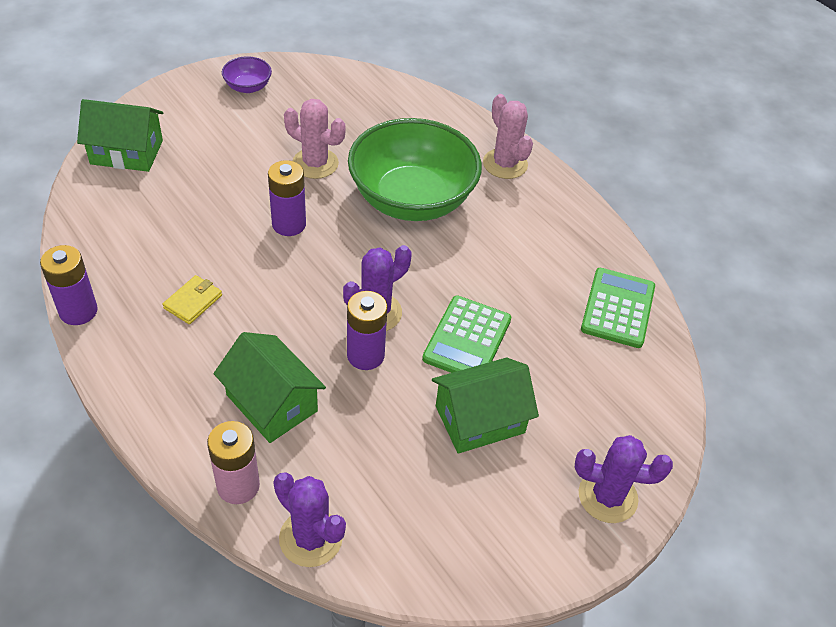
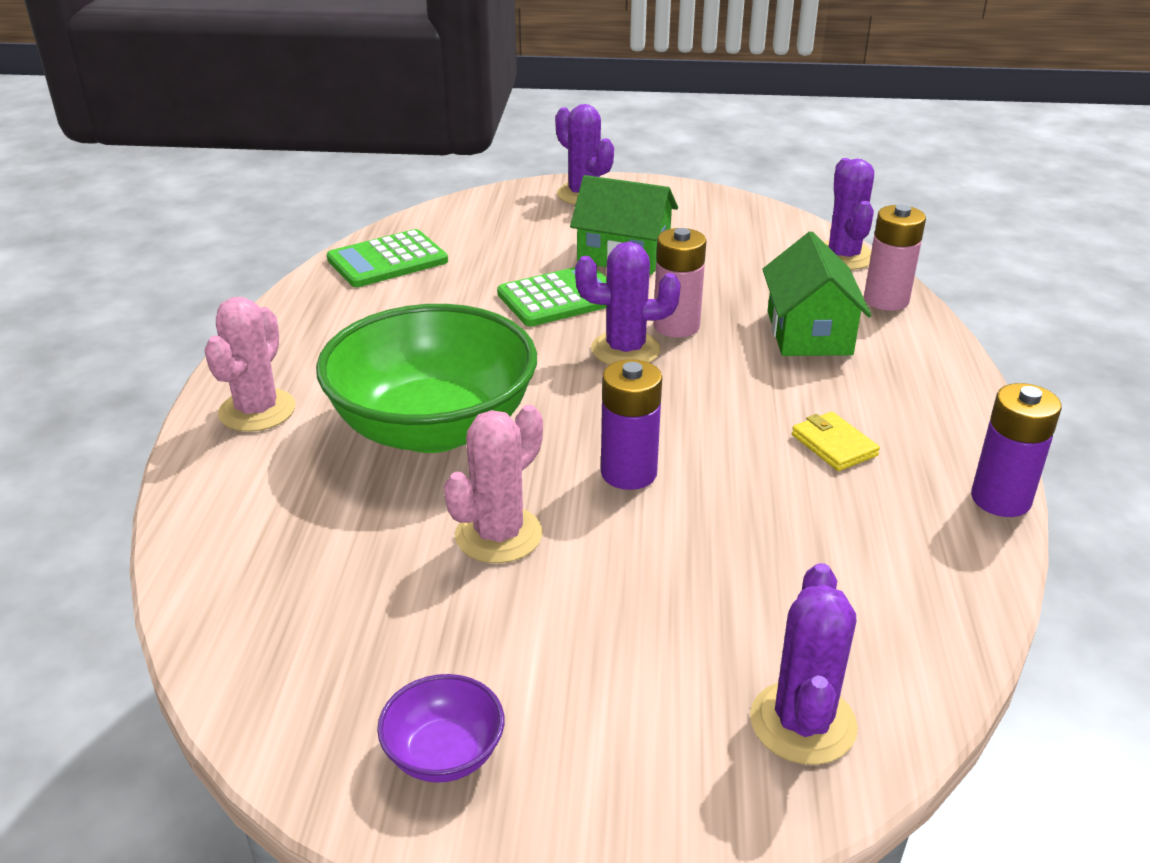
camera: 135 degrees left, 15 degrees down
green house [77,99,163,172] -> purple cactus [750,563,858,765]
yellow wallet [163,275,222,324] -> yellow wallet turned 75 degrees clockwise [792,412,880,471]
pink cactus [284,99,346,179] -> pink cactus turned 60 degrees clockwise [444,405,543,563]
purple battery [347,291,387,370] -> pink battery [653,228,706,337]

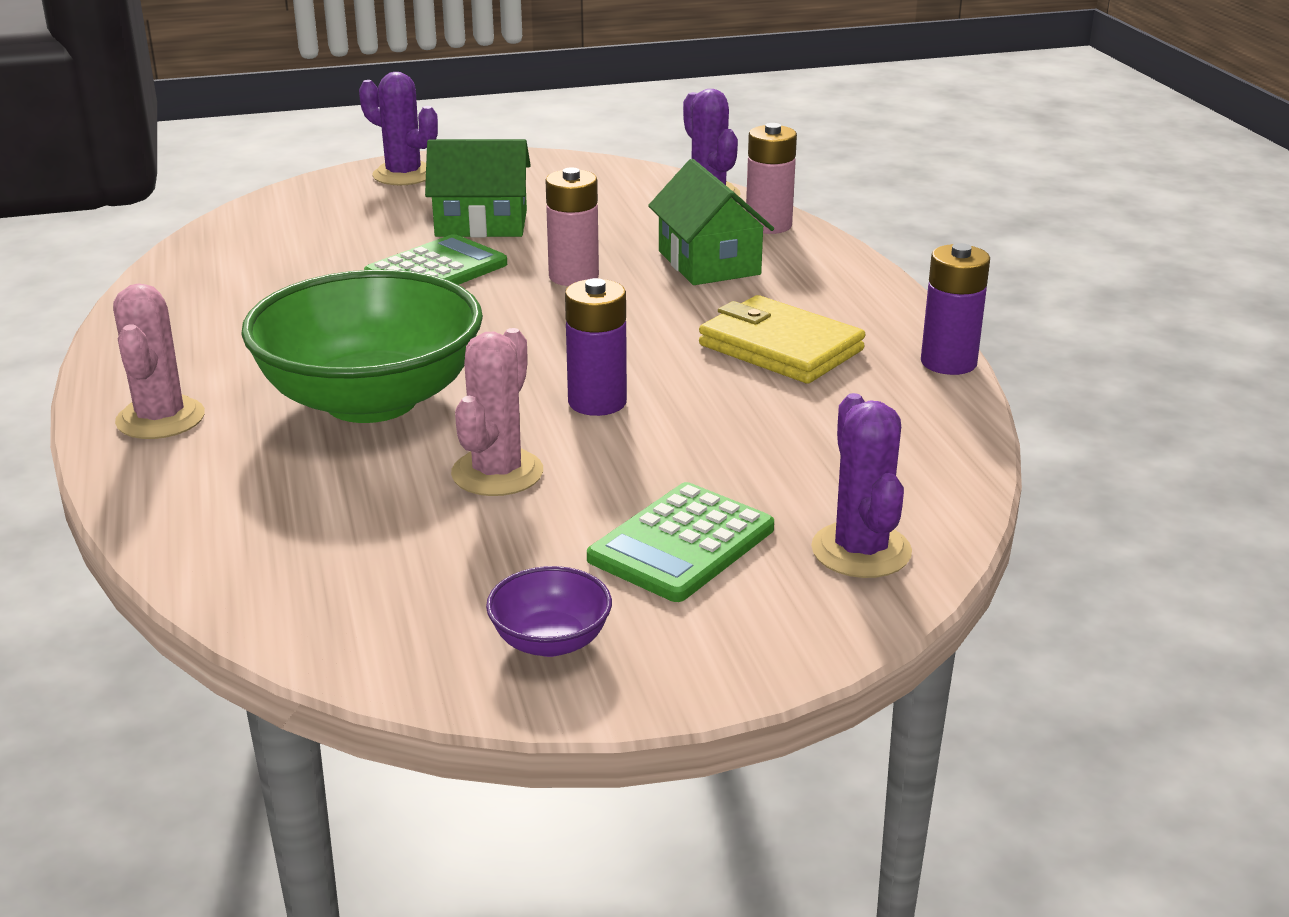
camera: 20 degrees left, 5 degrees down
green calculator [327,229,448,287] -> green calculator moved to [587,482,774,602]
purple cactus [575,242,680,365] -> none
yellow wallet [792,412,880,471] -> yellow wallet [699,295,865,383], size x1.87

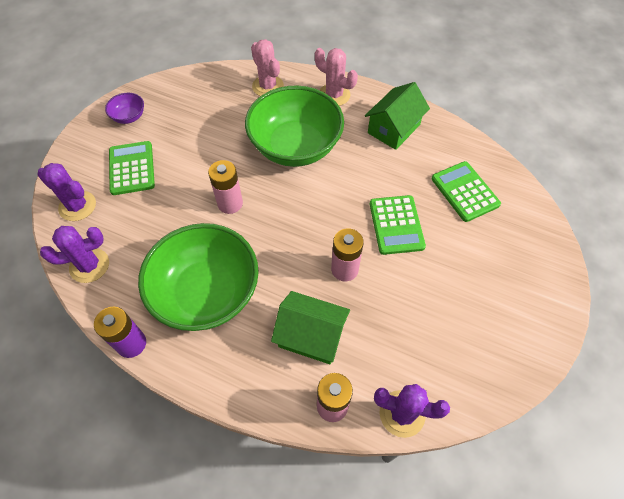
camera: 130 degrees right, 30 degrees up
purple cactus [359,72,438,185] -> purple cactus moved to [40,226,109,283]
green house [425,139,531,237] -> green house moved to [365,82,430,150]
pink cactus [451,328,543,496] -> pink cactus moved to [251,39,284,96]
purple battery [565,278,627,416] -> pink battery [208,160,243,214]
yellow wallet [699,295,865,383] -> green bowl [138,223,259,331]
none -> green calculator [432,161,501,222]

